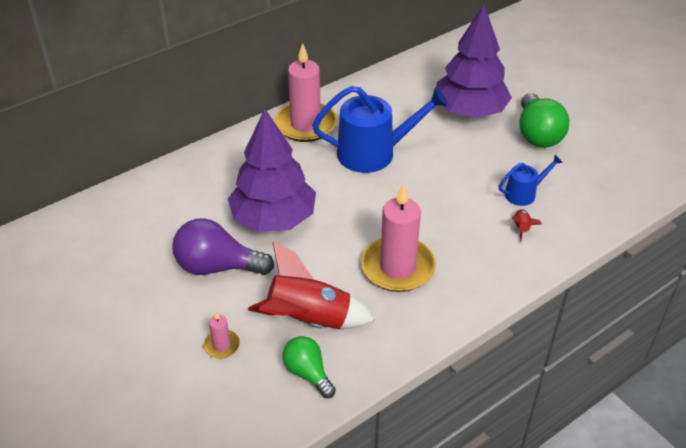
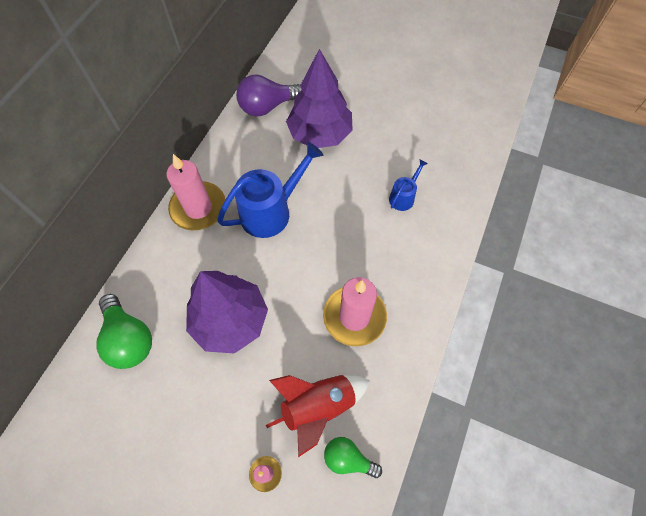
camera: 30 degrees left, 20 degrees up
purple light bulb [172,218,274,275] -> purple light bulb moved to [236,74,302,116]
red rocket [512,209,542,244] -> none
green light bulb [520,93,569,148] -> green light bulb moved to [96,294,152,369]

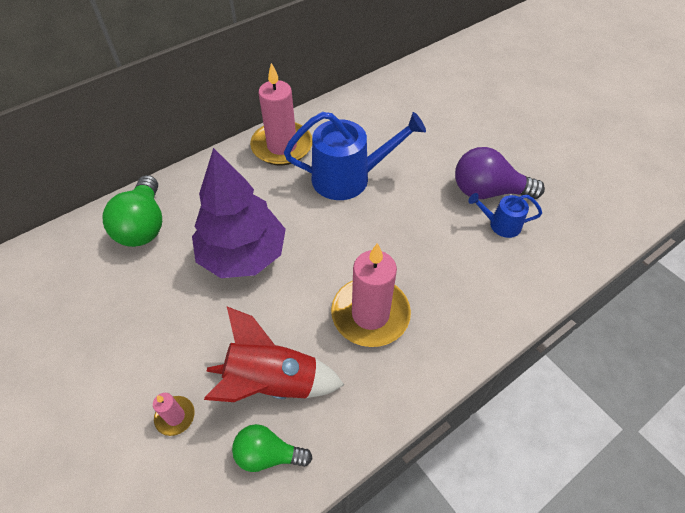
camera: 30 degrees right, 10 degrees down
purple light bulb [236,74,302,116] -> purple light bulb moved to [455,147,545,199]
purple tree [286,49,353,148] -> none
green light bulb [324,437,382,478] -> green light bulb turned 45 degrees counterclockwise [232,424,312,472]
blue watering can [389,159,428,211] -> blue watering can turned 150 degrees counterclockwise [469,193,542,238]

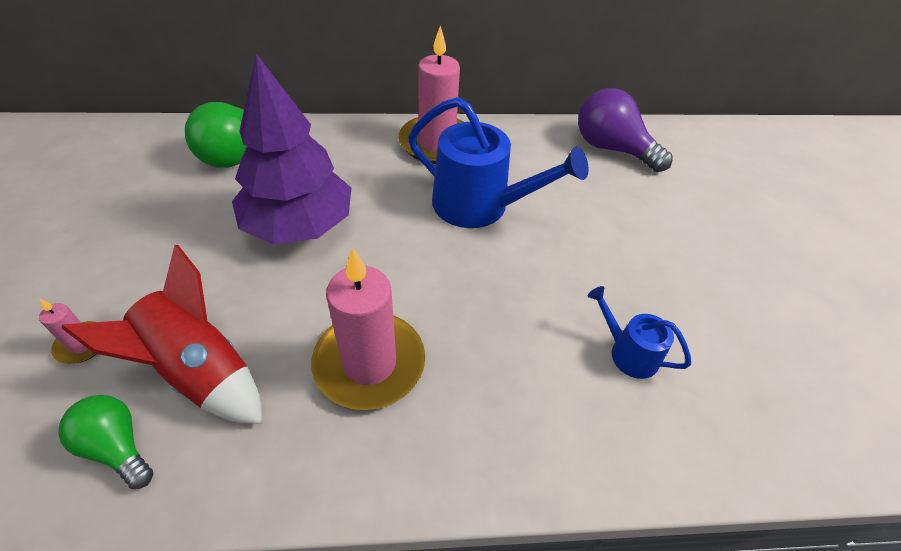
camera: 30 degrees right, 5 degrees down
purple light bulb [455,147,545,199] -> purple light bulb moved to [578,88,673,172]

